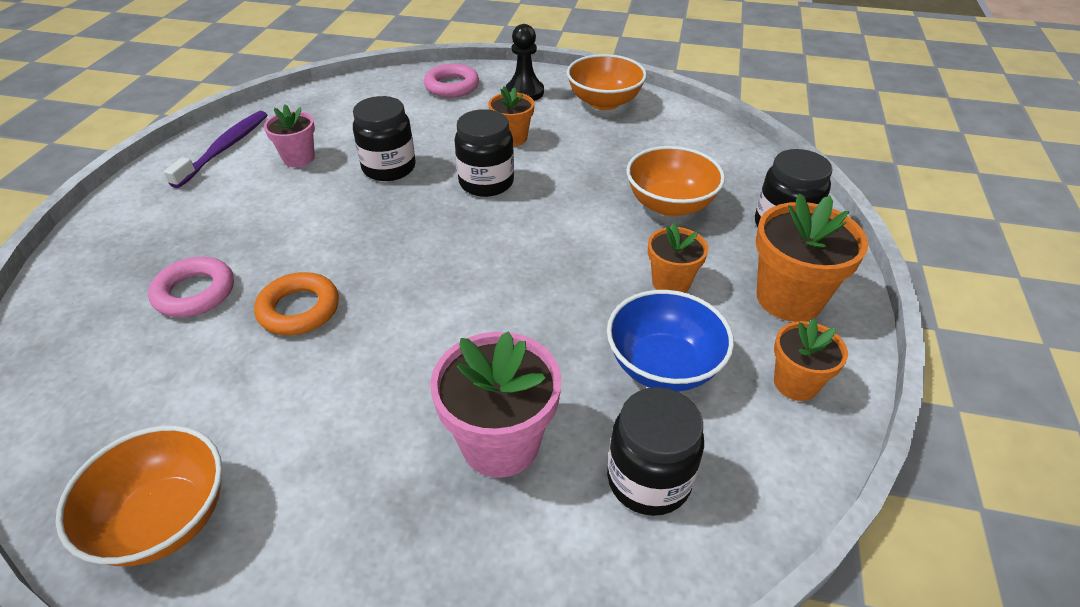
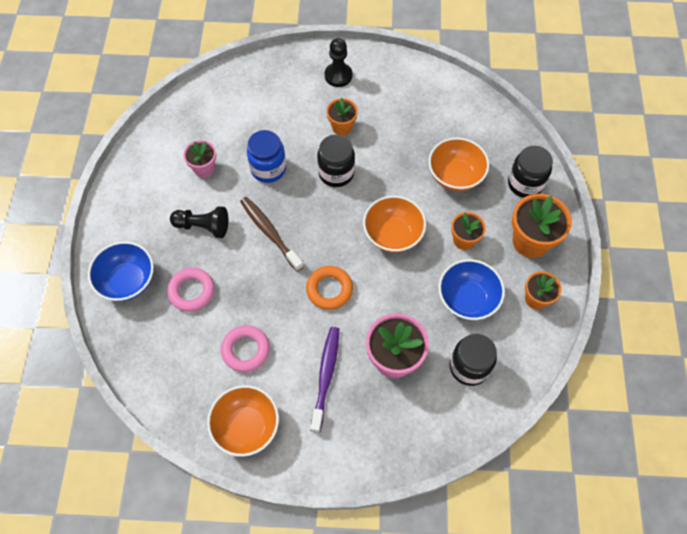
camera: 10 degrees left, 20 degrees up
purple toothbrush [164,111,267,188] -> purple toothbrush moved to [310,327,339,433]
orange ring [254,272,339,336] -> orange ring moved to [306,266,353,310]
black jar [353,96,416,181] -> blue jar [247,130,286,183]
pink ring [424,64,479,97] -> pink ring moved to [221,325,270,372]
orange bowl [567,54,647,110] -> orange bowl moved to [363,196,426,253]
none -> blue bowl [88,241,154,301]
none -> black pawn [170,206,228,238]
none -> brown toothbrush [240,197,304,272]

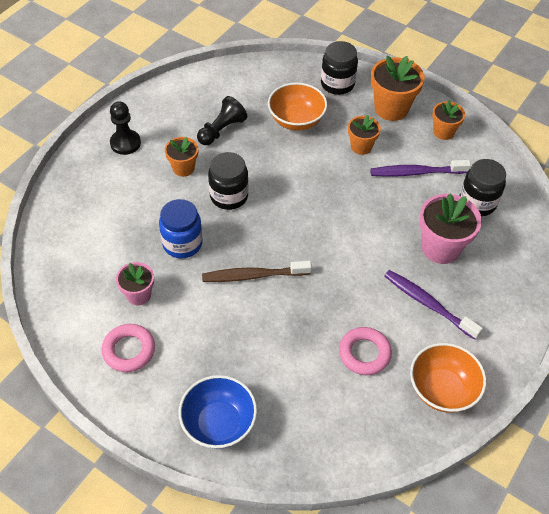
camera: 60 degrees left, 10 degrees down
pink ring [167,268,215,312] -> pink ring moved to [102,324,155,372]
black pawn [170,206,228,238] -> black pawn moved to [197,96,247,145]
orange ring [306,266,353,310] -> none
orange bowl [363,196,426,253] -> none
blue bowl [438,259,505,320] -> purple toothbrush [370,160,471,177]

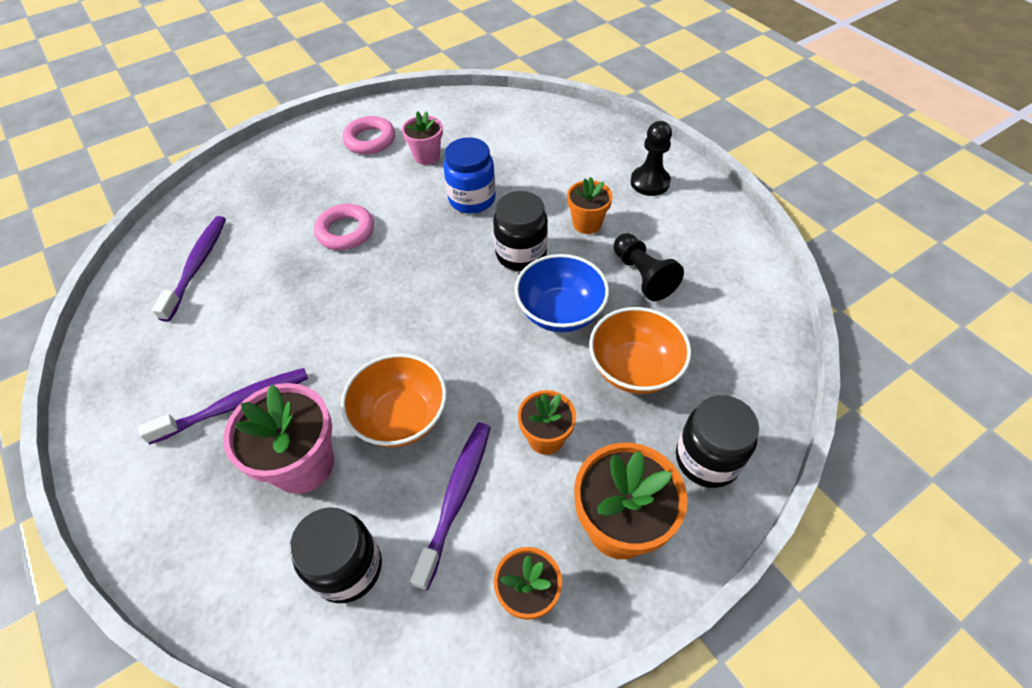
camera: 115 degrees right, 0 degrees up
blue bowl [179,375,257,449] -> blue bowl moved to [515,254,609,333]
brown toothbrush [202,261,312,282] -> none
pink ring [339,327,392,375] -> pink ring moved to [314,204,374,250]
orange bowl [410,343,486,413] -> orange bowl moved to [341,353,447,447]
none -> purple toothbrush [152,216,226,322]

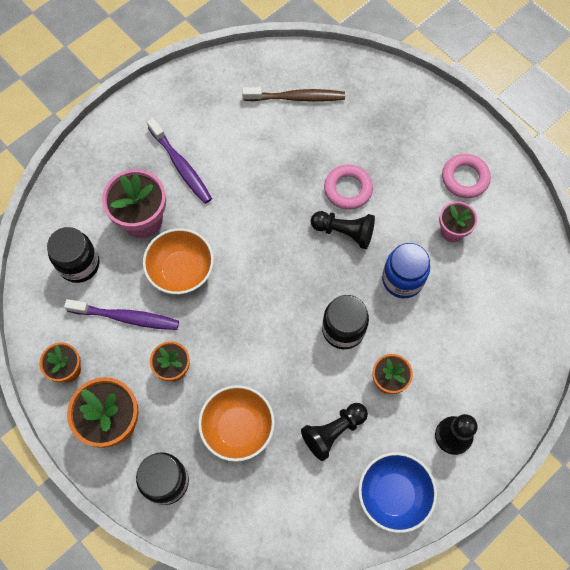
camera: 80 degrees right, 15 degrees up
purple toothbrush [152,216,226,322] -> brown toothbrush [242,87,345,102]
blue bowl [515,254,609,333] -> blue bowl moved to [358,452,437,533]
none -> black pawn [311,211,375,249]

